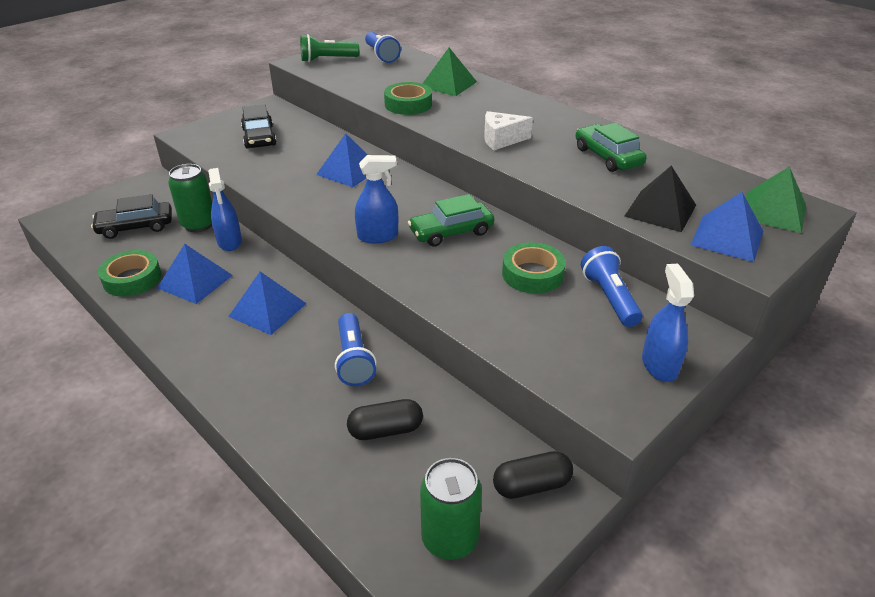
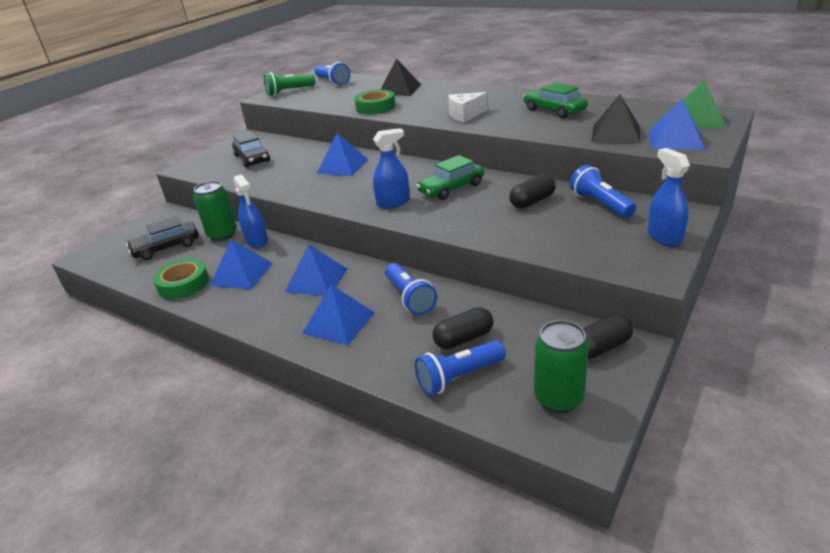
camera: 10 degrees left, 5 degrees down
green pyramid [422,48,477,96] -> black pyramid [381,58,421,96]
green tape [502,242,566,294] -> black capsule [509,174,555,209]
none -> blue pyramid [302,285,375,345]
none -> blue flashlight [415,340,506,396]

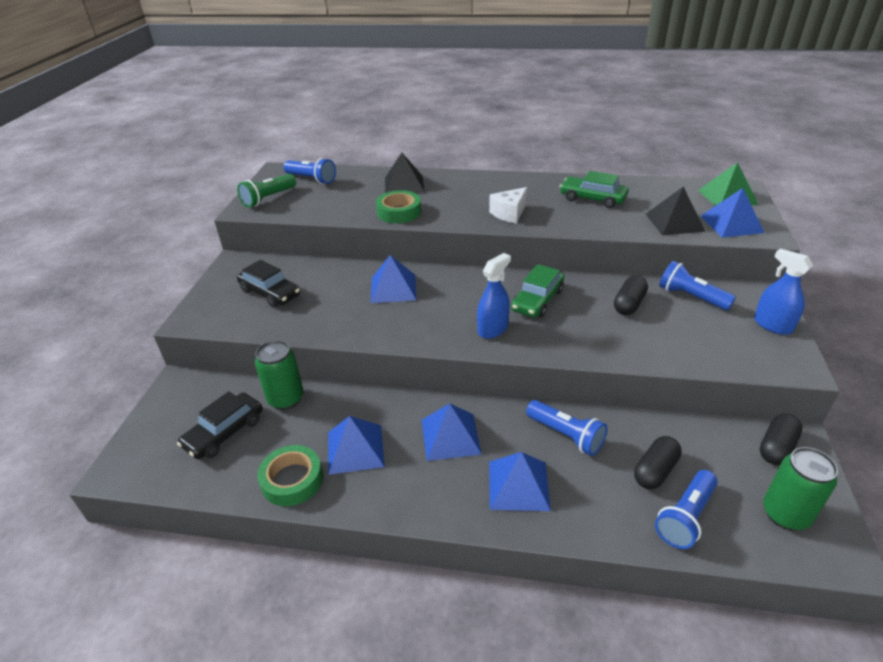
camera: 25 degrees left, 5 degrees up
blue spray bottle [234,174,268,248] -> none

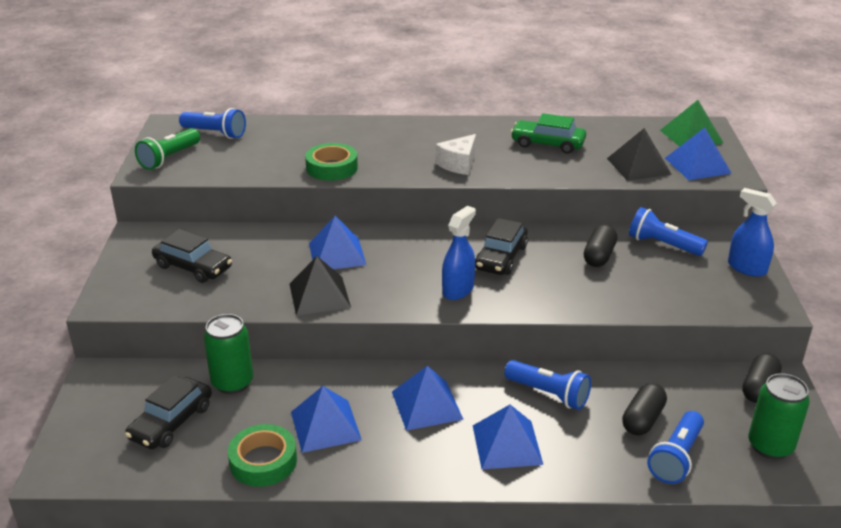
camera: 10 degrees left, 5 degrees down
black pyramid [385,153,425,193] -> black pyramid moved to [289,256,351,315]
green car [511,264,564,317] -> black car [475,218,528,275]

